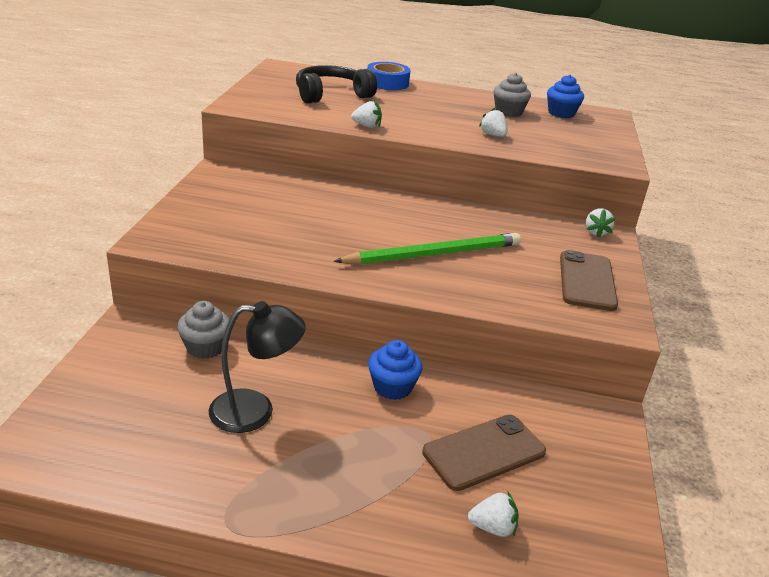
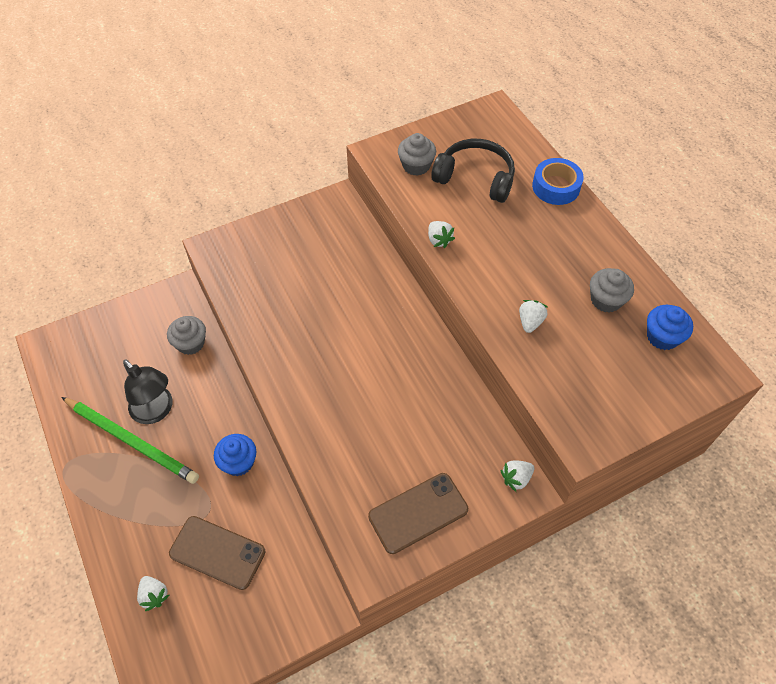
camera: 55 degrees right, 25 degrees up
green pencil [334,233,521,265] -> green pencil moved to [61,397,199,484]
none -> grey cupcake [398,133,436,176]

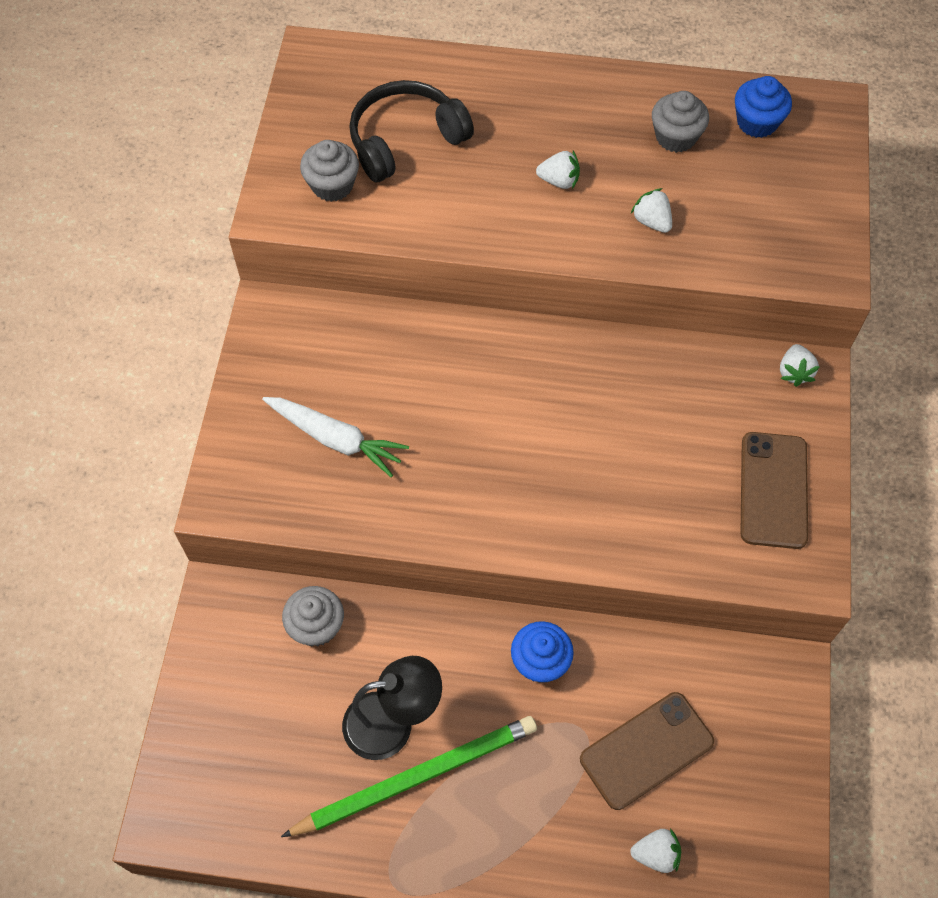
camera: 55 degrees left, 5 degrees up
white strawberry [428,221,455,248] -> white strawberry moved to [536,151,580,189]
blue tape [532,158,584,205] -> none
none -> white carrot [262,397,409,478]

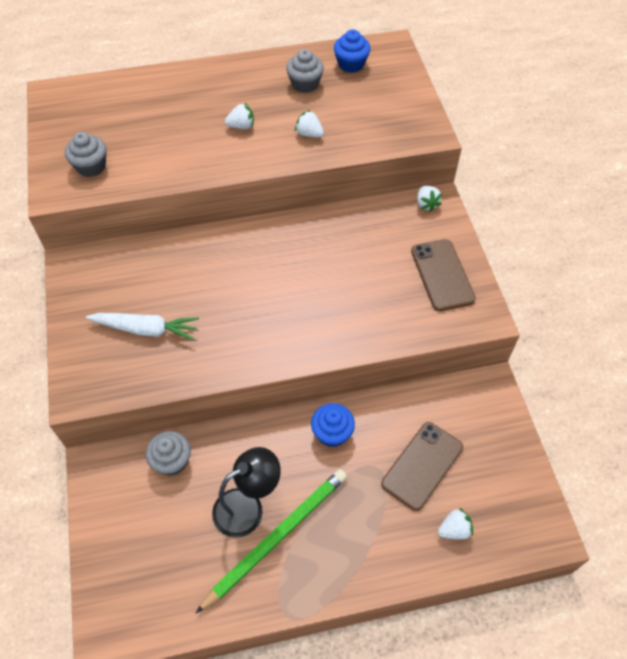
camera: 20 degrees left, 5 degrees down
black headphones [349,80,474,182] -> none

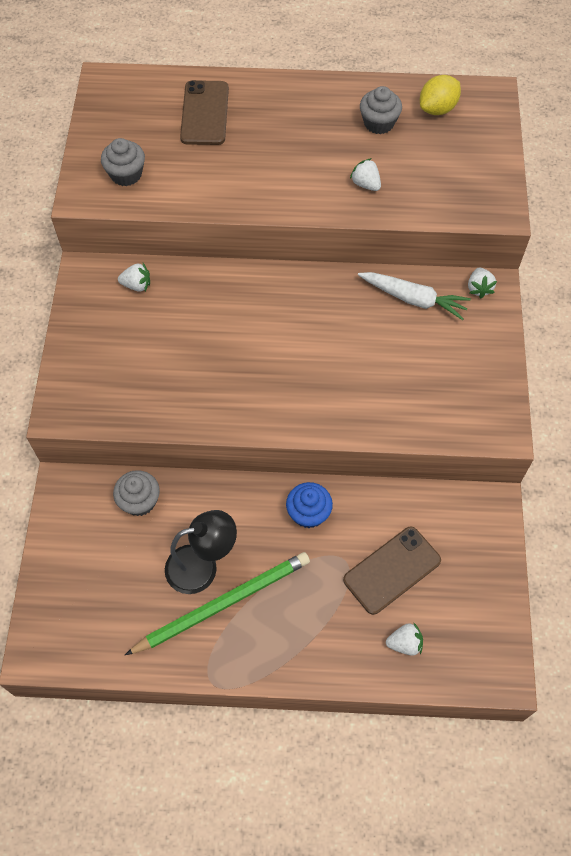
camera: 15 degrees right, 5 degrees up
white carrot [86,313,199,341] -> white carrot moved to [358,272,471,320]
white strawberry [225,103,254,129] -> white strawberry moved to [118,263,150,292]
blue cupcake [334,29,371,73] -> yellow lemon [420,75,461,115]
brown phone [411,239,476,311] -> brown phone moved to [180,80,229,145]

